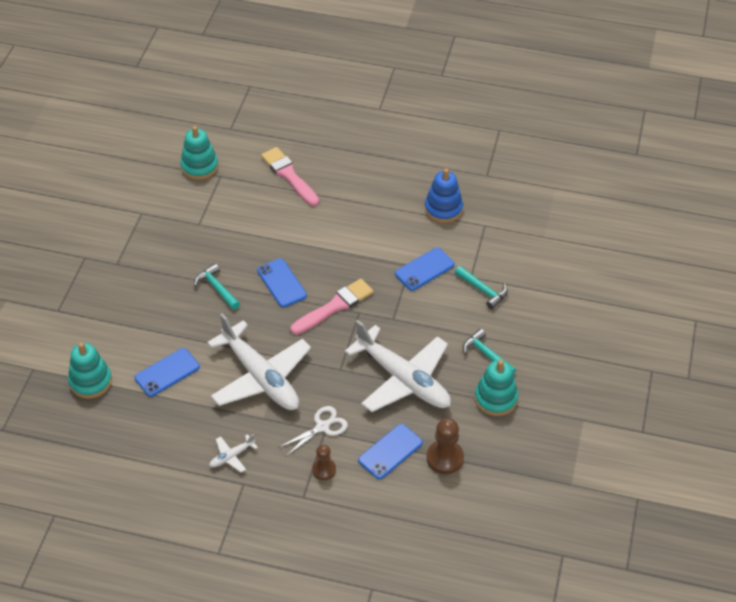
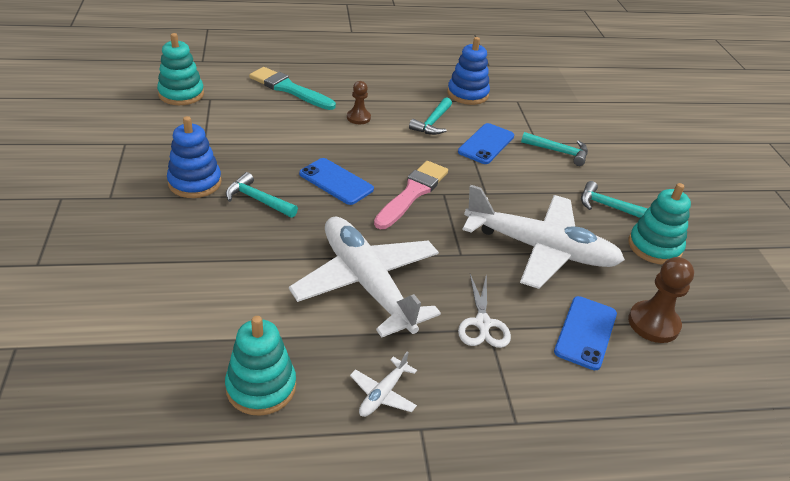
camera: 25 degrees left, 10 degrees down
turquoise stacking toy [68,342,112,399] -> turquoise stacking toy moved to [225,316,296,416]
blue phone [135,348,200,397] -> none
white plane [207,314,311,410] -> white plane turned 150 degrees counterclockwise [289,216,441,338]
pink brush [261,147,319,206] -> turquoise brush [249,67,336,110]
white scissors [278,406,348,456] -> white scissors turned 150 degrees clockwise [458,273,511,348]
brown pawn [312,445,336,480] -> brown pawn moved to [347,81,371,124]
none -> blue stacking toy [167,116,222,198]
none -> turquoise hammer [409,97,452,135]

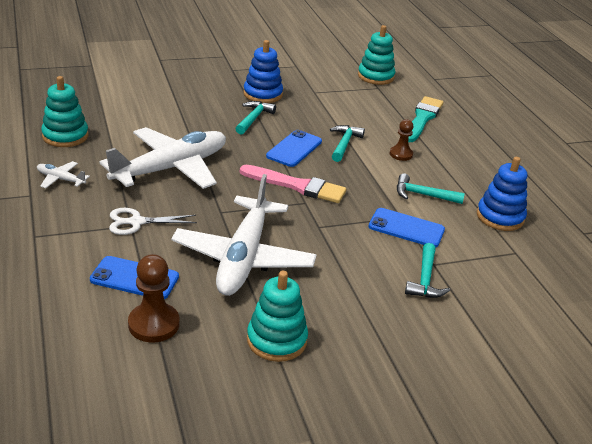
camera: 80 degrees right, 5 degrees down
turquoise hammer [581,181,648,218] -> turquoise hammer moved to [330,125,365,162]

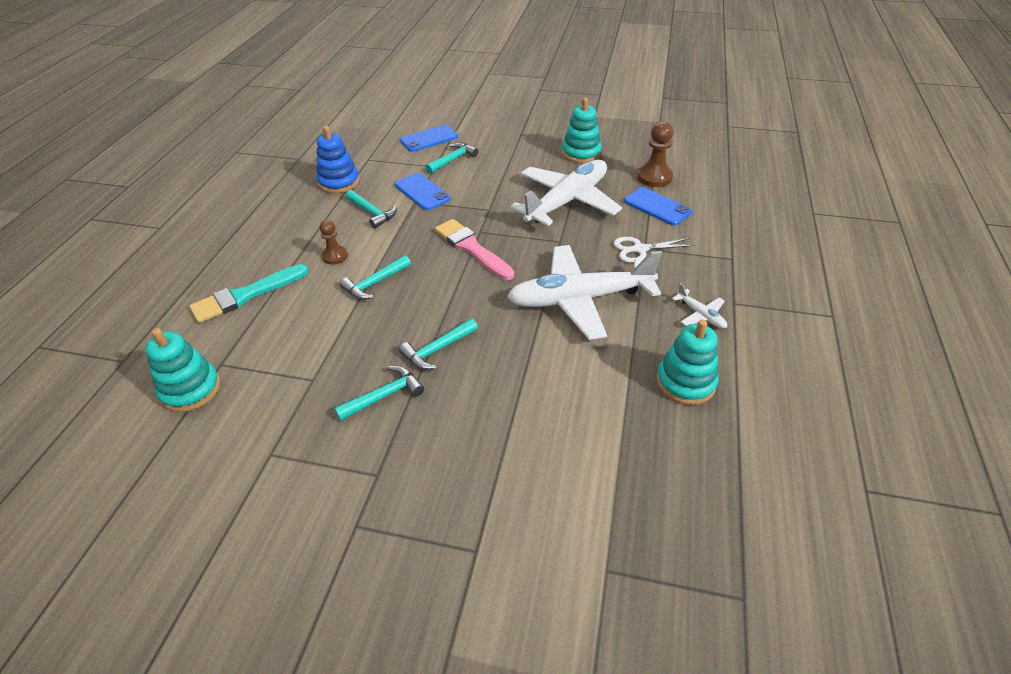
camera: 145 degrees left, 10 degrees up
white scissors [109,208,197,235] -> white scissors turned 150 degrees clockwise [613,237,695,263]
blue stacking toy [243,40,283,103] -> turquoise hammer [334,366,424,421]
blue phone [266,130,322,167] -> blue phone moved to [400,125,458,152]

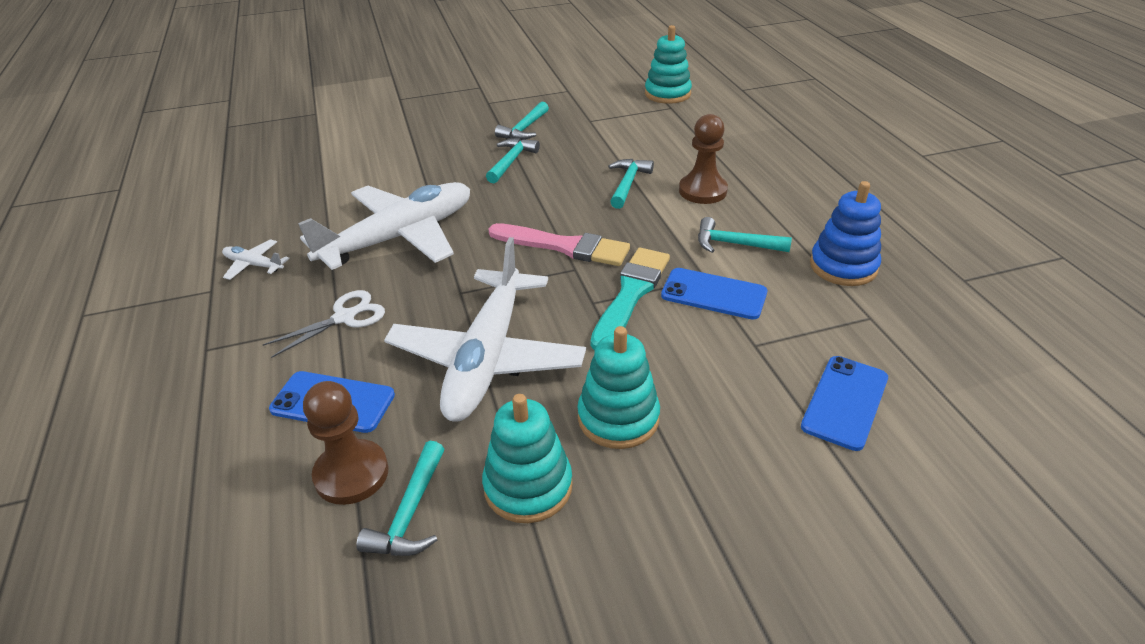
camera: 150 degrees right, 5 degrees down
turquoise brush [189,264,308,323] -> turquoise brush moved to [591,248,670,350]
brown pawn [319,220,348,265] -> brown pawn [679,114,728,204], size x1.57
turquoise hammer [425,142,479,174] -> turquoise hammer moved to [356,441,444,556]
turquoise stacking toy [656,319,719,405] -> turquoise stacking toy moved to [577,326,660,449]

